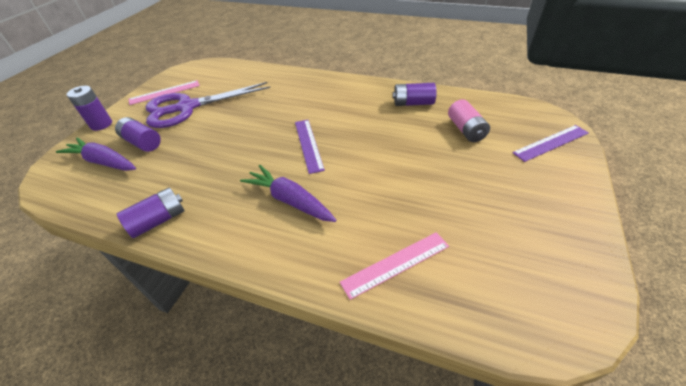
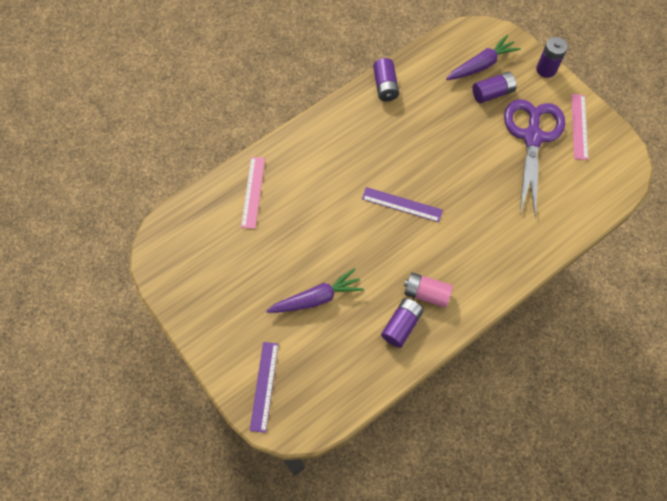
camera: 120 degrees right, 20 degrees up
purple carrot [240,165,336,222] -> purple carrot moved to [267,268,364,313]
pink battery [448,99,490,142] -> pink battery moved to [404,272,453,308]

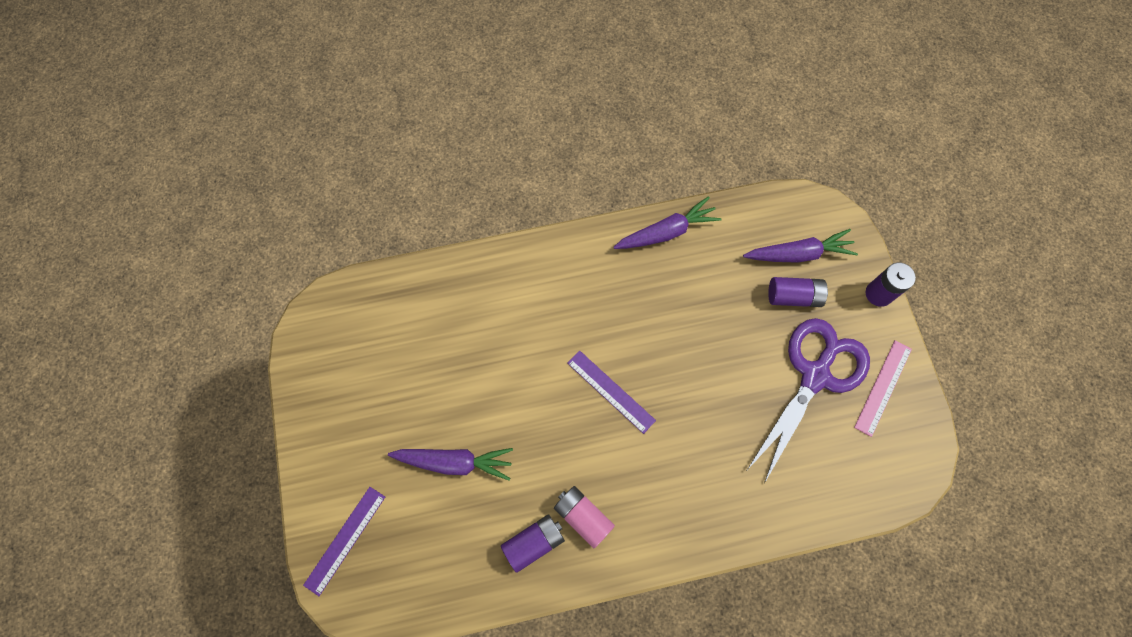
camera: 25 degrees right, 5 degrees up
pink ruler [241,157,265,229] -> none
purple battery [373,58,399,101] -> purple carrot [614,196,722,249]

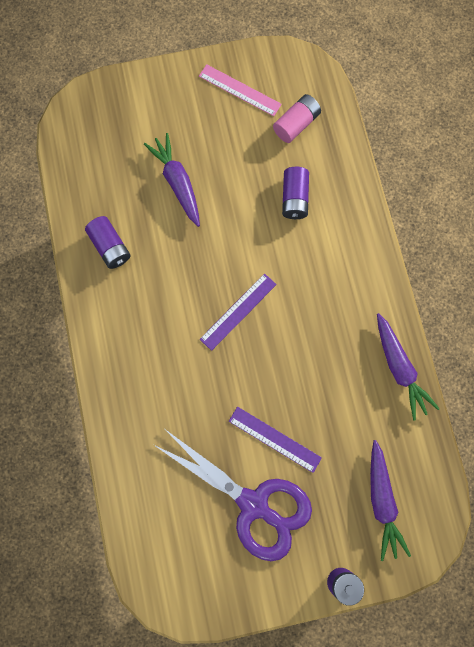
camera: 90 degrees right, 5 degrees up
purple ruler [303,487,385,596] -> purple ruler moved to [229,407,322,473]
purple carrot [388,448,513,481] -> purple carrot turned 150 degrees clockwise [144,133,200,227]
pink battery [554,486,615,548] -> pink battery moved to [273,94,321,143]
purple battery [768,277,828,307] -> purple battery moved to [282,167,309,219]
pink ruler [854,340,912,437] -> pink ruler moved to [199,64,282,116]

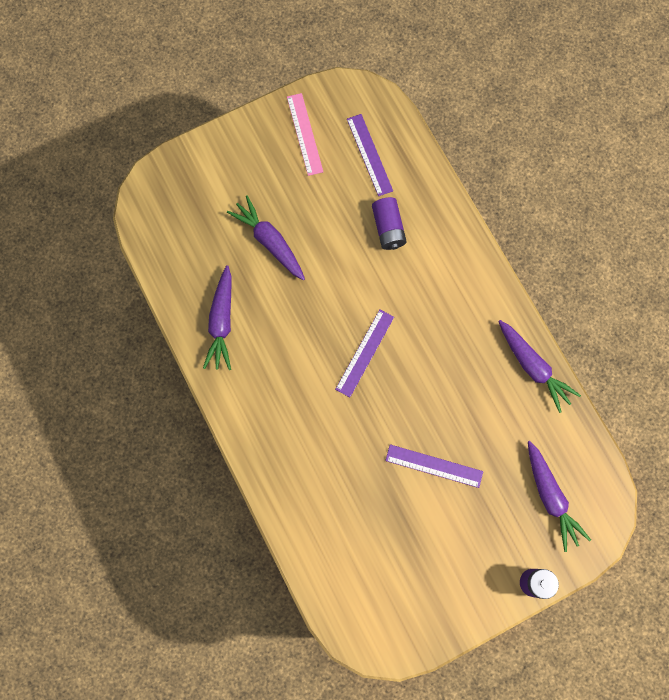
camera: 15 degrees left, 0 degrees up
purple battery [85,216,131,269] -> purple carrot [203,265,232,370]
purple scissors [154,429,312,561] -> none
pink ruler [199,64,282,116] -> pink ruler turned 60 degrees clockwise [287,93,323,176]
pink battery [273,94,321,143] -> purple ruler [347,114,393,196]

